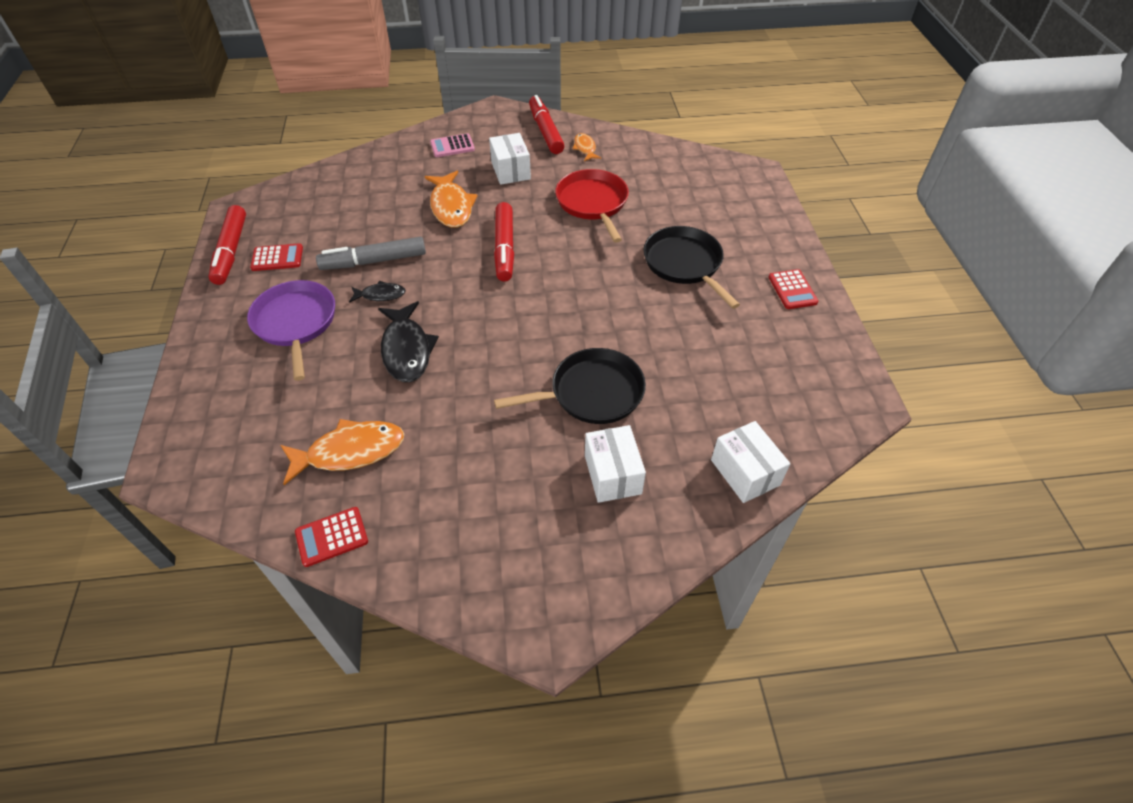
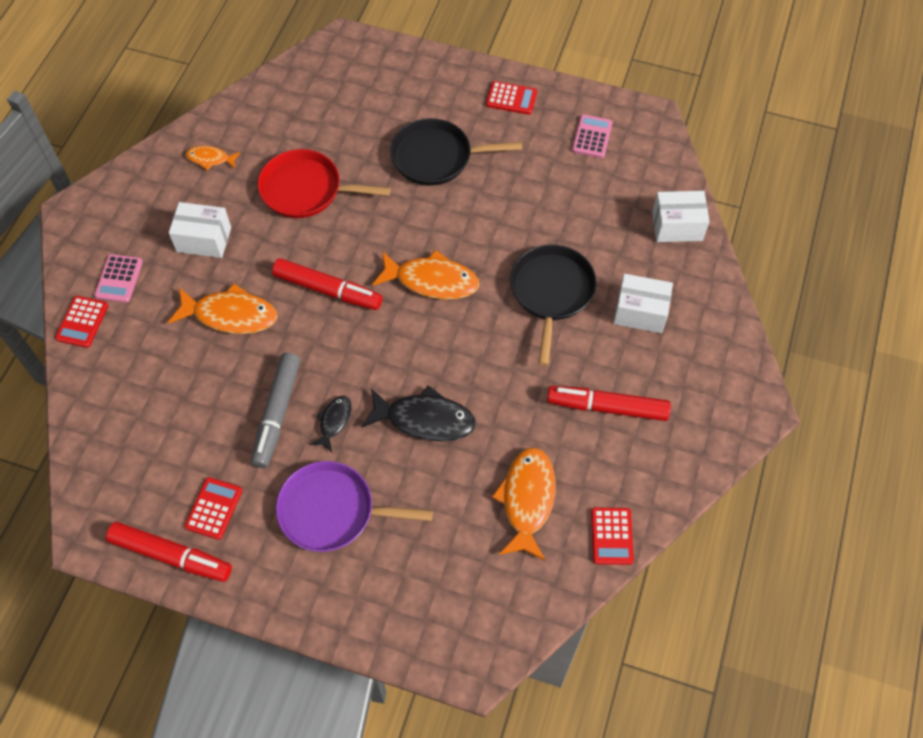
camera: 65 degrees left, 10 degrees up
red marker [529,95,564,154] -> red marker moved to [547,386,671,421]
none -> red calculator [55,296,108,348]
none -> orange fish [372,250,479,300]
none -> pink calculator [572,114,613,158]

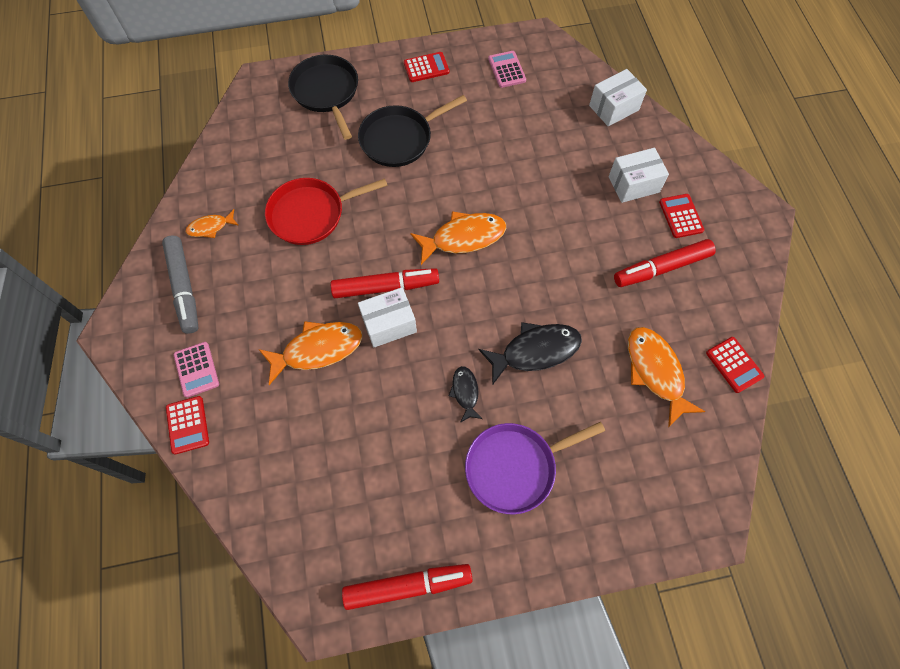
camera: 30 degrees left, 5 degrees up
white box [169,202,231,258] -> white box moved to [358,287,417,348]
red calculator [185,477,242,540] -> red calculator moved to [659,194,704,238]
grey marker [251,353,301,468] -> grey marker moved to [162,236,199,334]
black pan [510,244,596,366] -> black pan moved to [288,54,358,140]

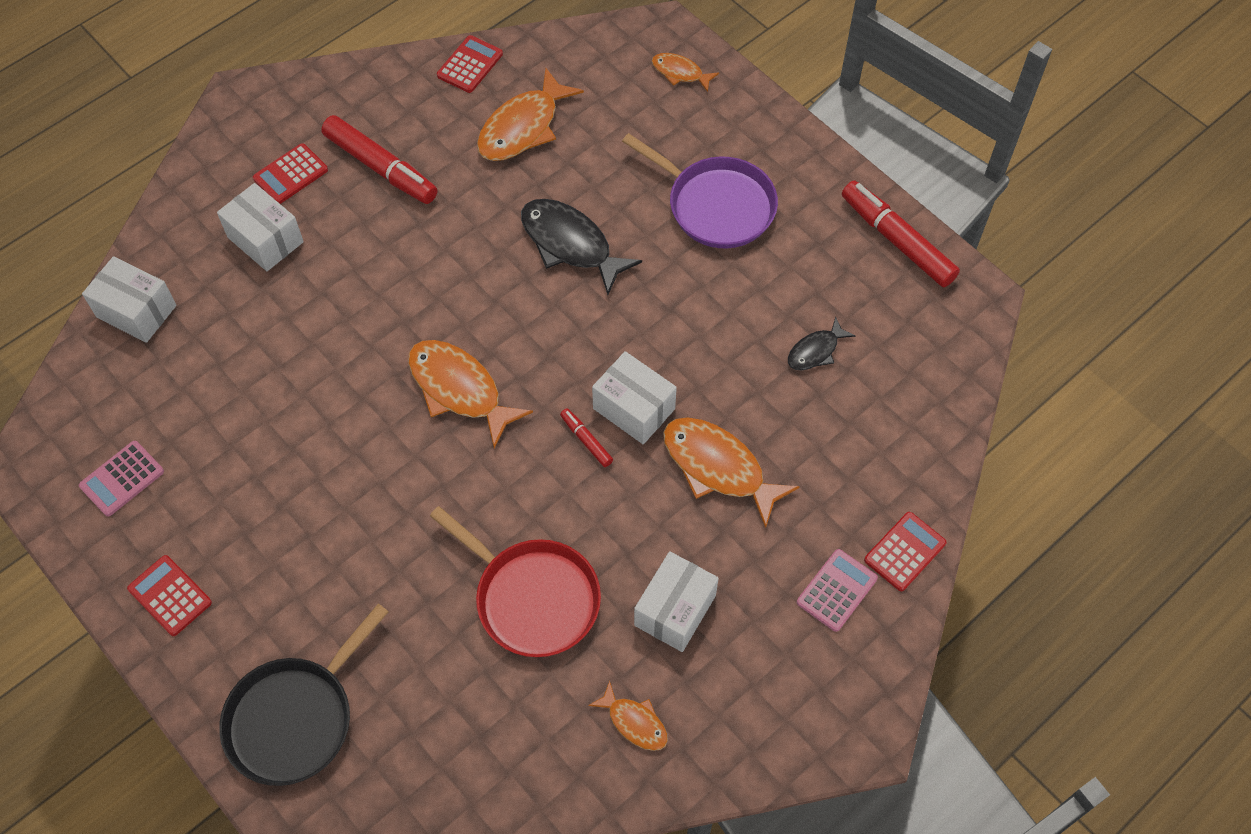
camera: 120 degrees left, 5 degrees down
grey marker [162,236,199,334] -> none
red marker [330,268,439,298] -> red marker [560,409,613,467], size x0.47
black pan [358,95,467,167] -> none
black fish [449,366,482,423] -> black fish moved to [788,316,855,370]
none -> white box [634,551,719,652]
none -> orange fish [652,53,719,92]

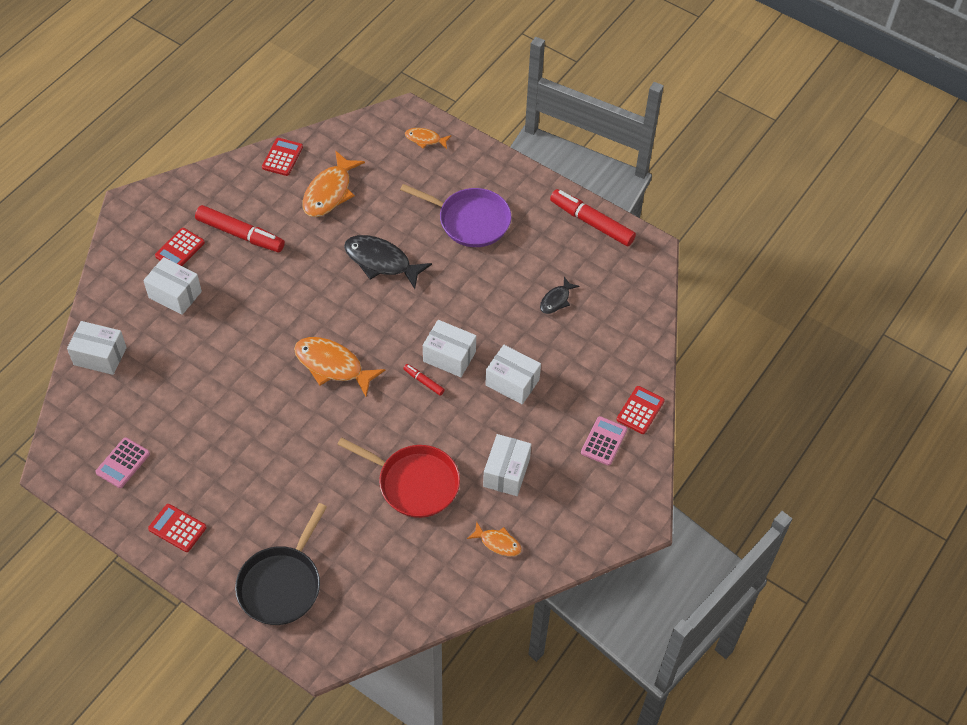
camera: 15 degrees left, 5 degrees down
orange fish [663,417,800,528] -> white box [485,345,541,404]

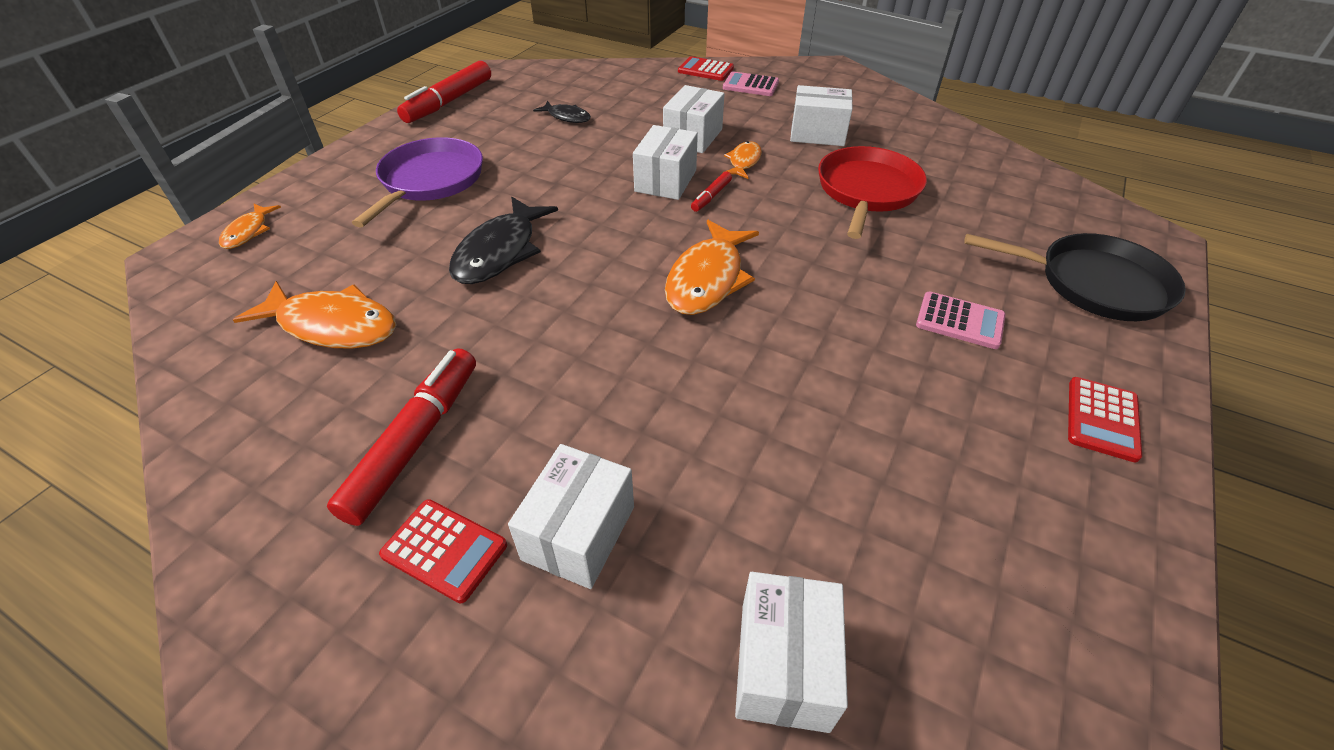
camera: 95 degrees left, 10 degrees down
pink calculator [95,437,150,488] -> pink calculator moved to [916,292,1006,349]
red calculator [262,138,303,176] -> none
orange fish [467,521,522,556] -> orange fish moved to [724,141,762,179]

